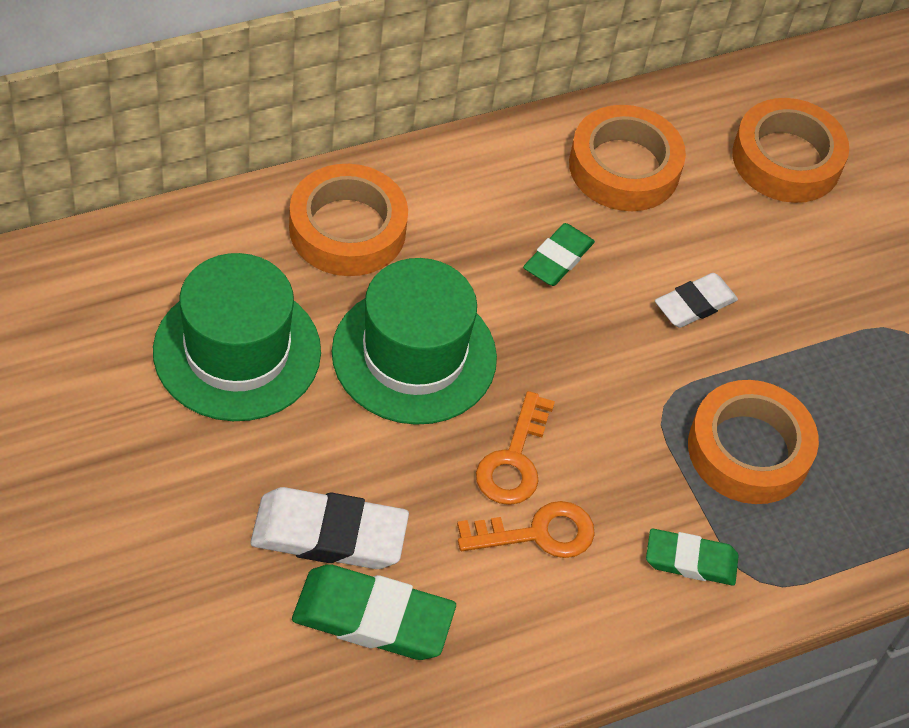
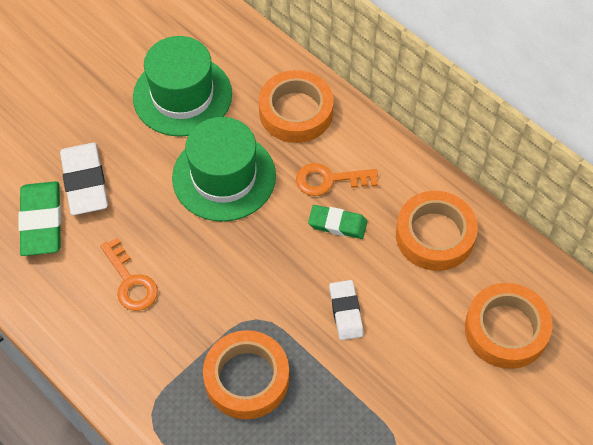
camera: 75 degrees right, 5 degrees up
orange key [476,391,555,505] -> orange key moved to [296,163,378,196]
green eraser [646,529,739,586] -> none
white eraser [655,273,738,328] -> white eraser turned 45 degrees clockwise [329,280,364,340]

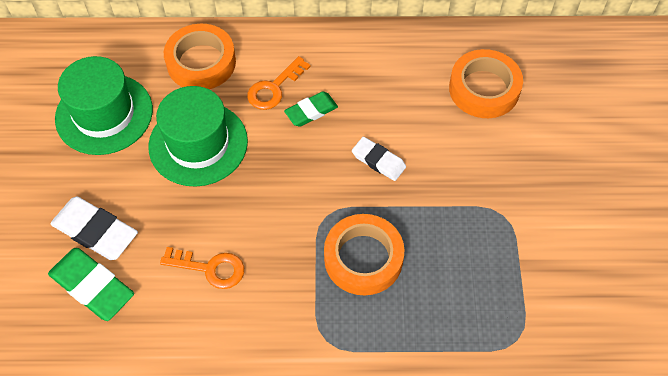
camera: 45 degrees left, 0 degrees up
orange tape [396,191,478,271] -> none

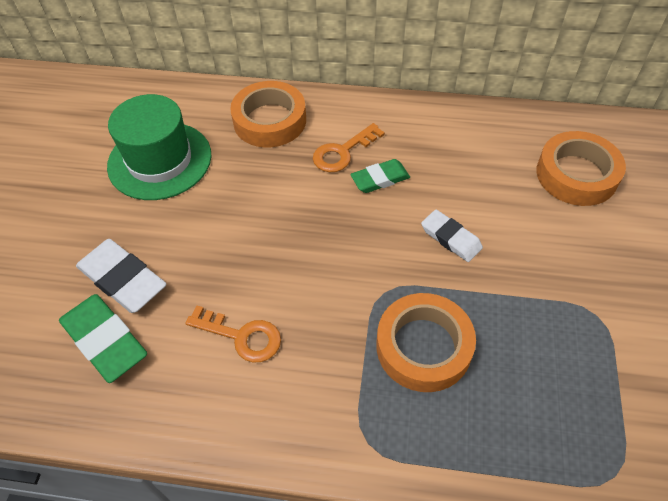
camera: 10 degrees right, 5 degrees down
green hat [148,86,248,187] -> none

